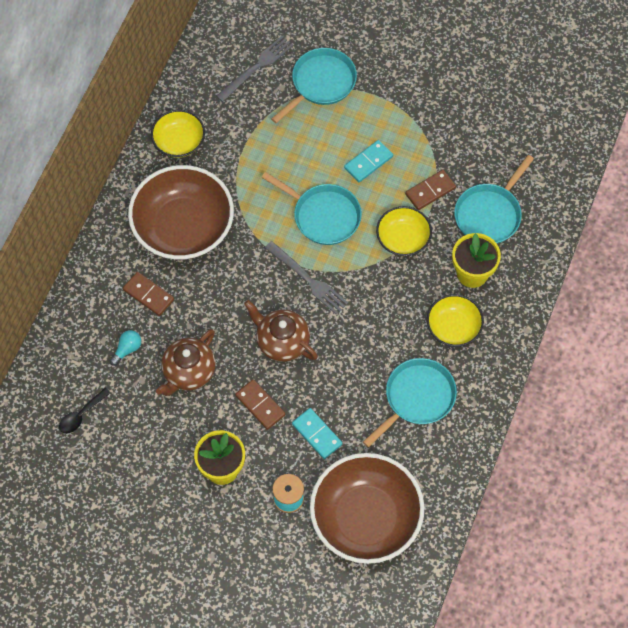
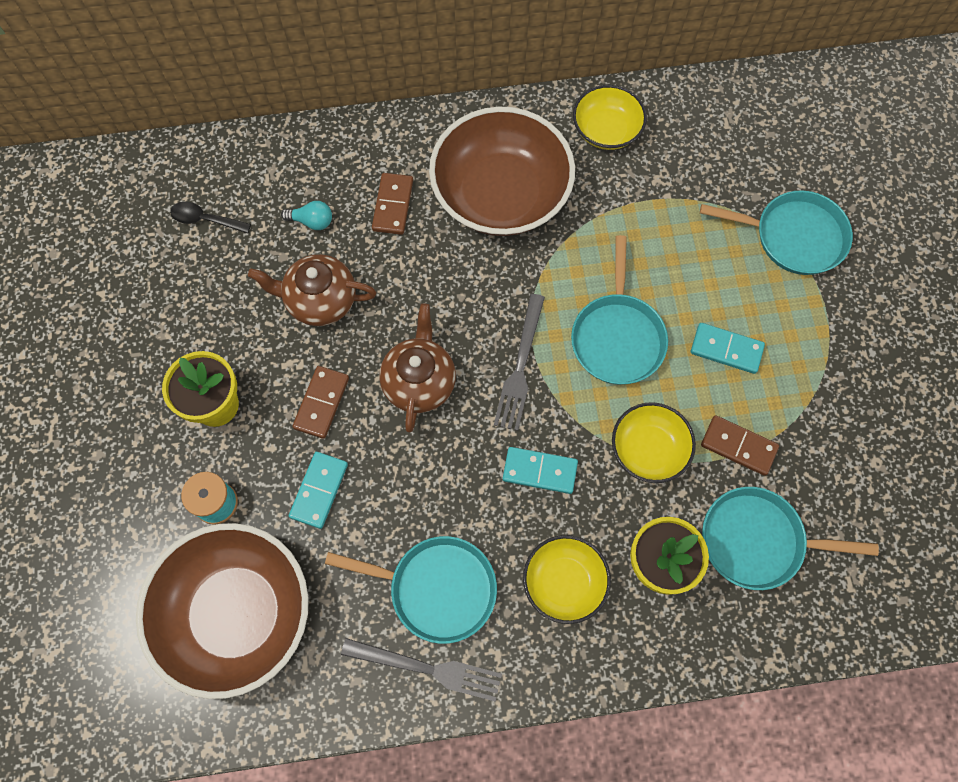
camera: 60 degrees right, 5 degrees up
grey fork [216,36,293,102] -> grey fork moved to [341,638,502,702]
none -> turquoise domino [503,447,578,494]

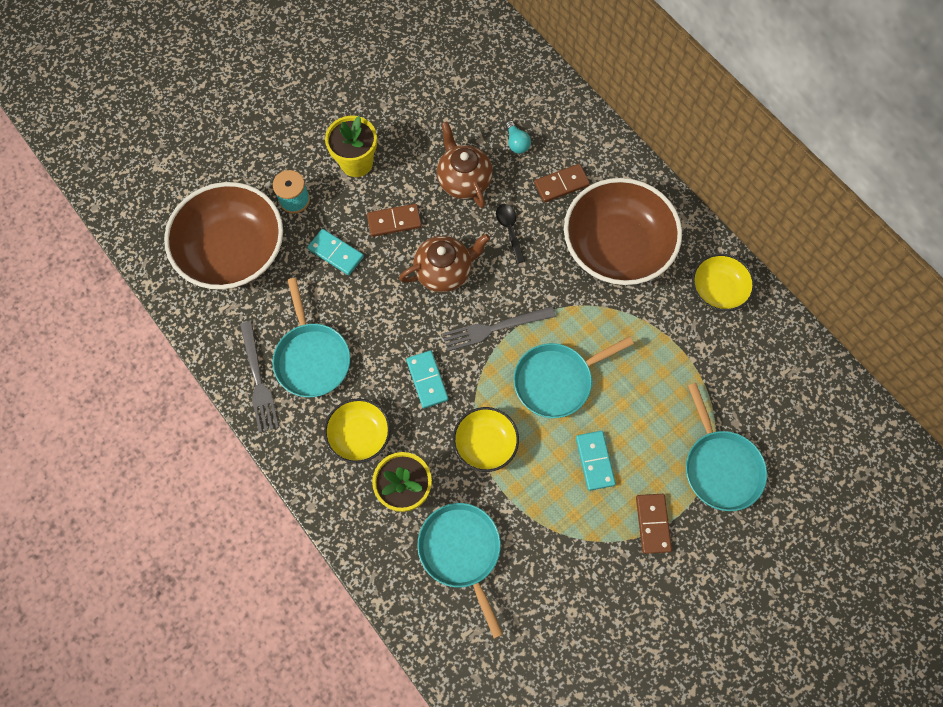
camera: 60 degrees right, 0 degrees up
black spoon [170,202,251,233] -> black spoon moved to [496,204,525,263]
turquoise domino [289,452,348,529] -> turquoise domino turned 45 degrees clockwise [307,229,364,275]
brown domino [701,415,779,476] -> brown domino moved to [636,494,672,554]

